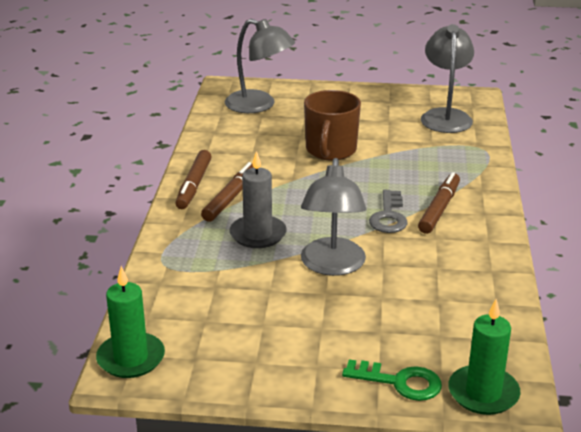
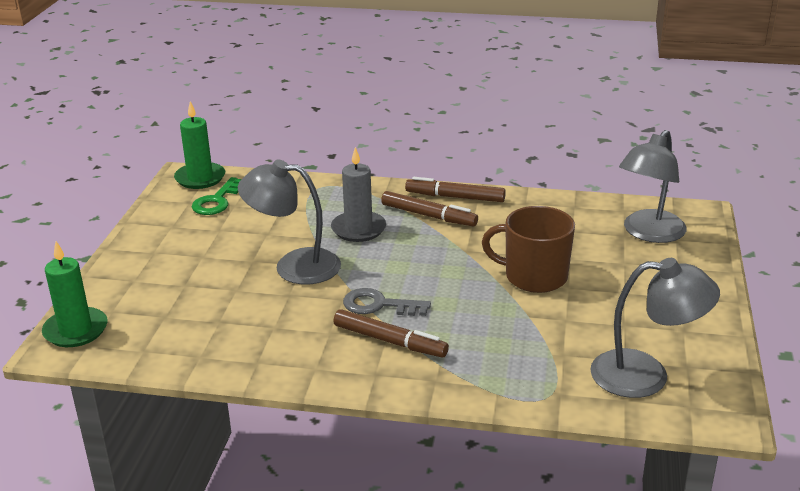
camera: 95 degrees right, 0 degrees up
green key [342,359,442,401] -> green key moved to [192,177,241,215]

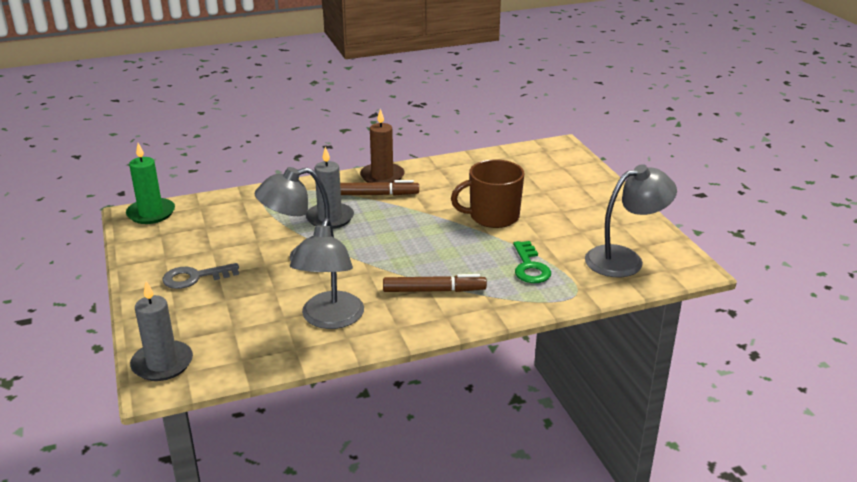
camera: 30 degrees left, 0 degrees up
green candle [42,241,108,347] -> grey candle [130,281,193,381]
green key [192,177,241,215] -> green key moved to [513,241,551,283]
grey key [343,288,431,316] -> grey key moved to [162,263,239,289]
brown marker [405,177,506,202] -> brown candle [360,109,404,183]
grey lamp [619,130,687,243] -> grey lamp moved to [290,218,364,329]

